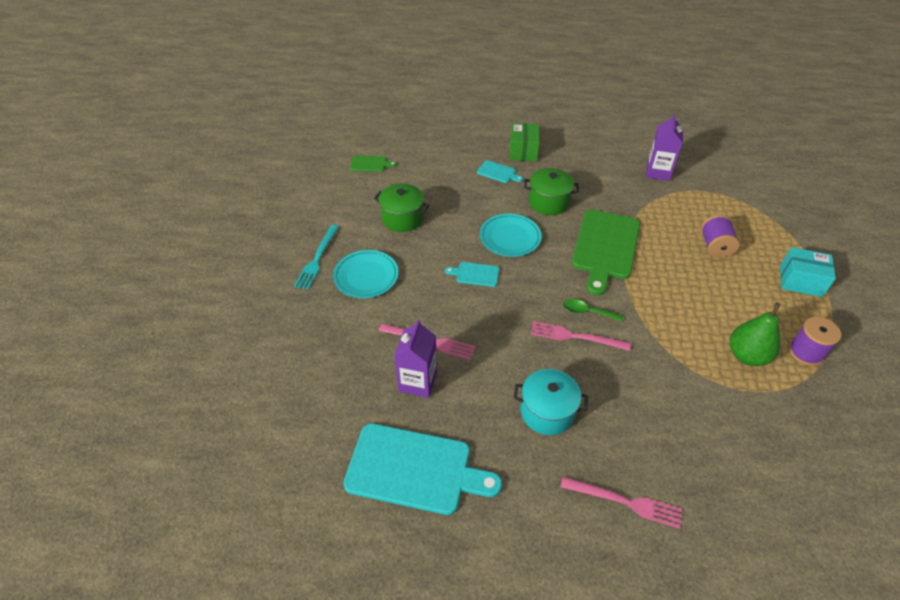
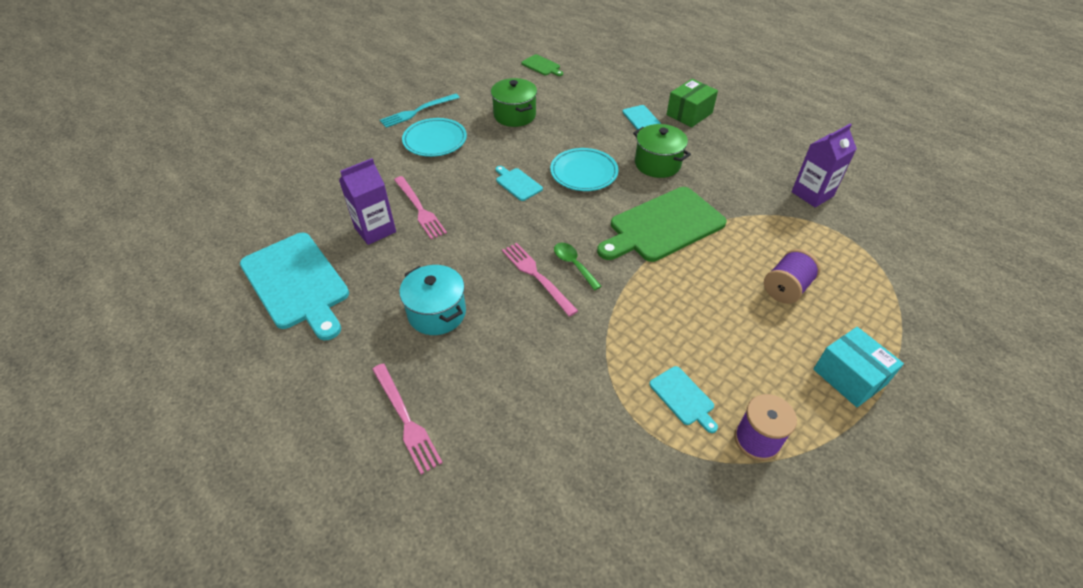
camera: 40 degrees right, 0 degrees up
green pear [730,303,781,366] -> turquoise cutting board [649,366,718,433]

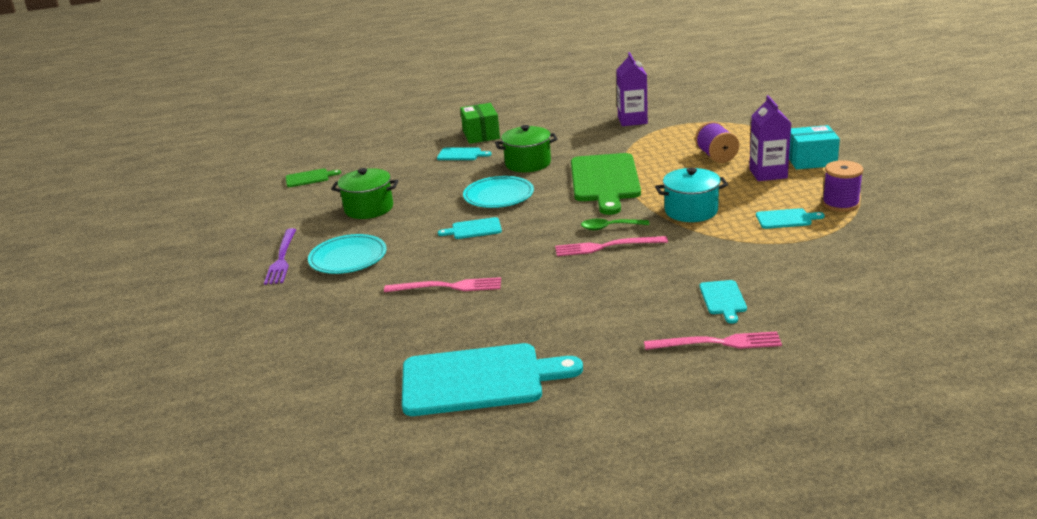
camera: 55 degrees left, 20 degrees down
purple carton [339,158,396,245] -> purple carton moved to [749,95,791,181]
turquoise fork [380,94,460,128] -> purple fork [264,228,296,285]
turquoise pot [399,265,466,335] -> turquoise pot moved to [655,168,728,222]
none -> turquoise cutting board [700,280,747,324]

